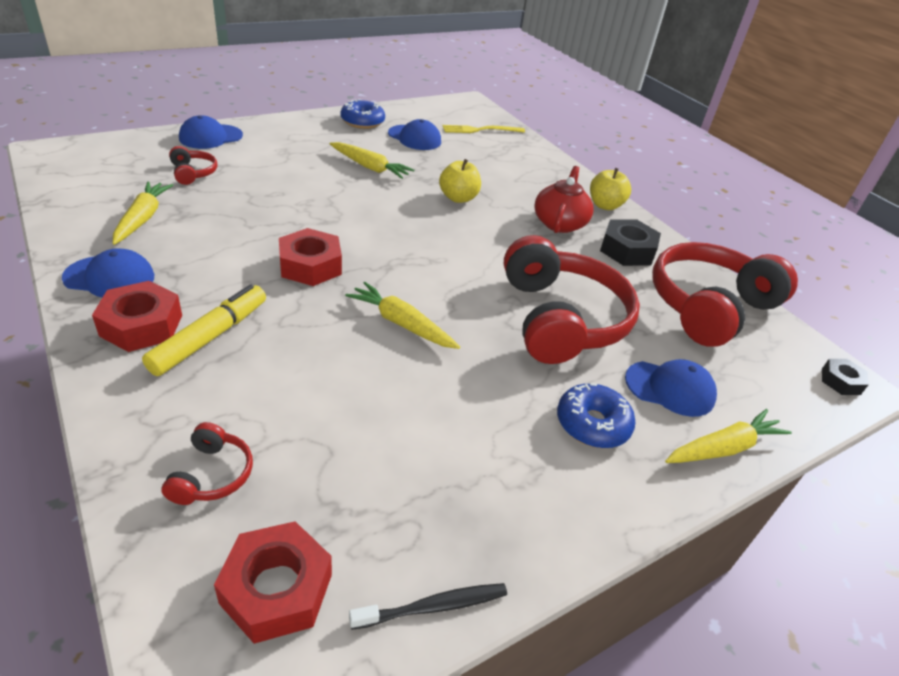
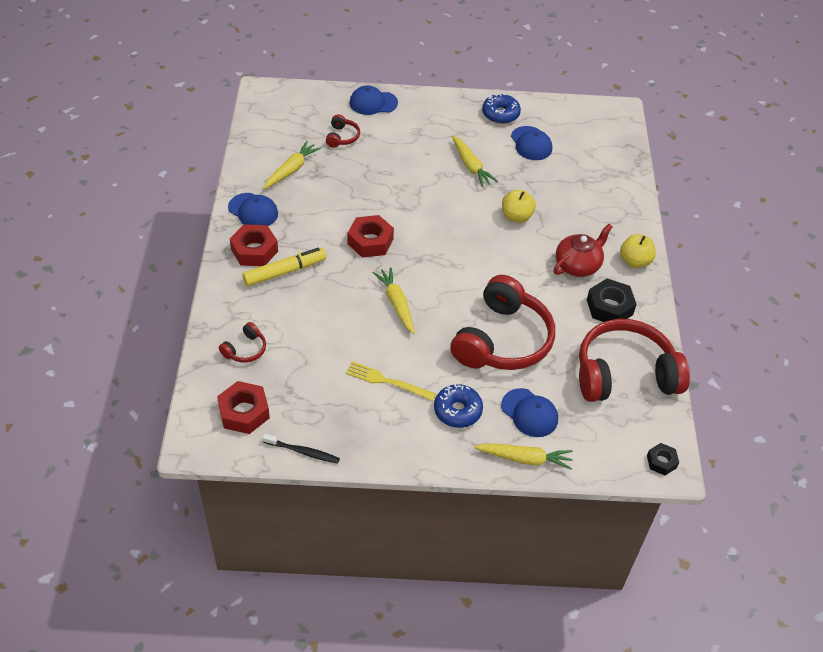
camera: 35 degrees right, 10 degrees up
yellow fork [443,125,525,133] -> yellow fork moved to [346,361,436,401]

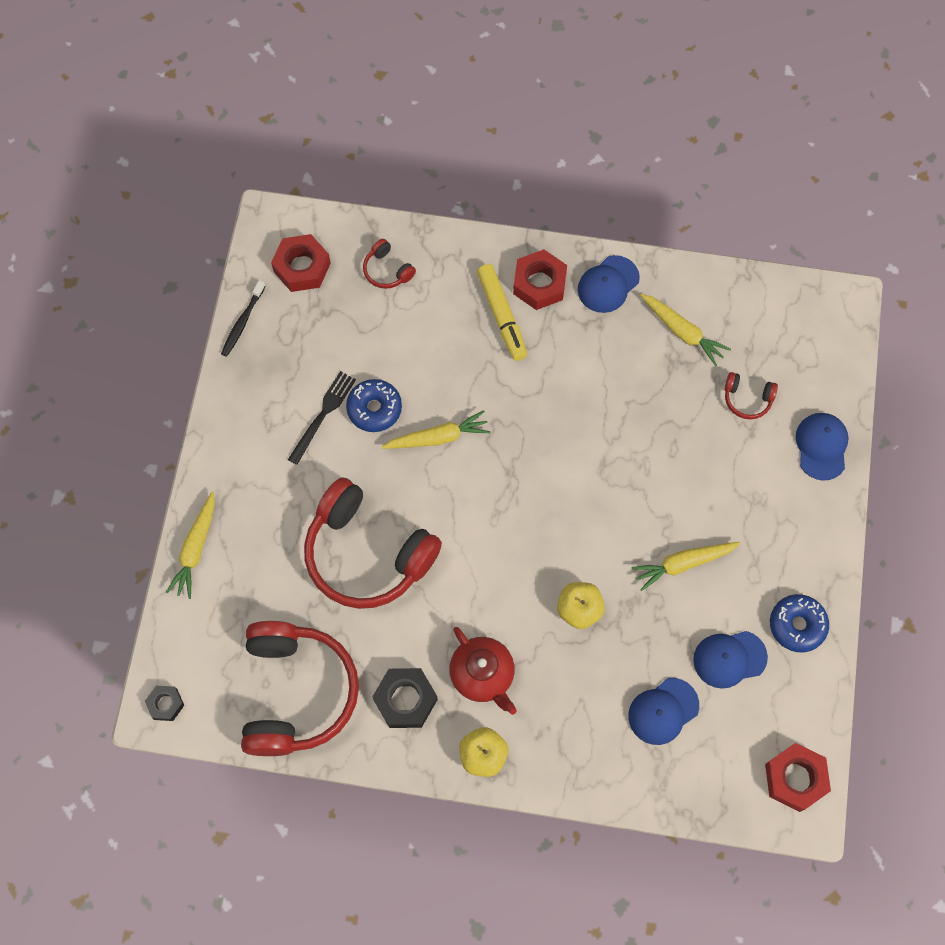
camera: 100 degrees right, 20 degrees up
yellow fork [346,361,436,401] -> black fork [288,371,356,465]
red nut [347,215,394,258] -> red nut moved to [765,743,831,812]
blue donut [434,384,483,428] -> blue donut moved to [346,379,402,432]
blue cap [501,388,558,437] -> blue cap moved to [628,678,699,745]

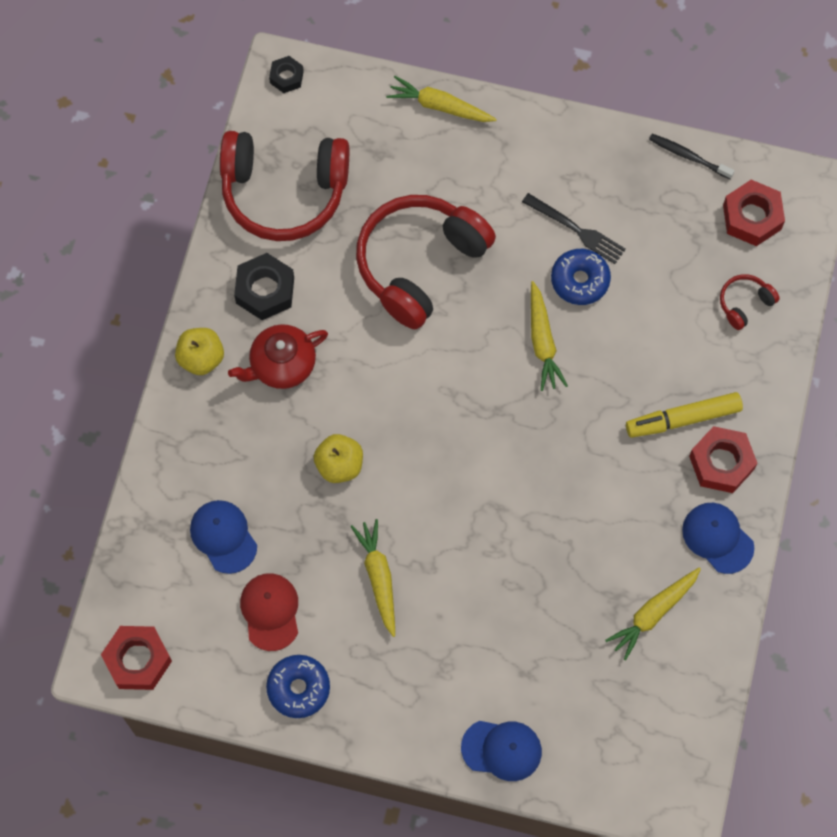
camera: 95 degrees right, 0 degrees up
blue cap [693,631,768,689] -> red cap [240,573,298,651]
red headphones [725,372,778,419] -> none

